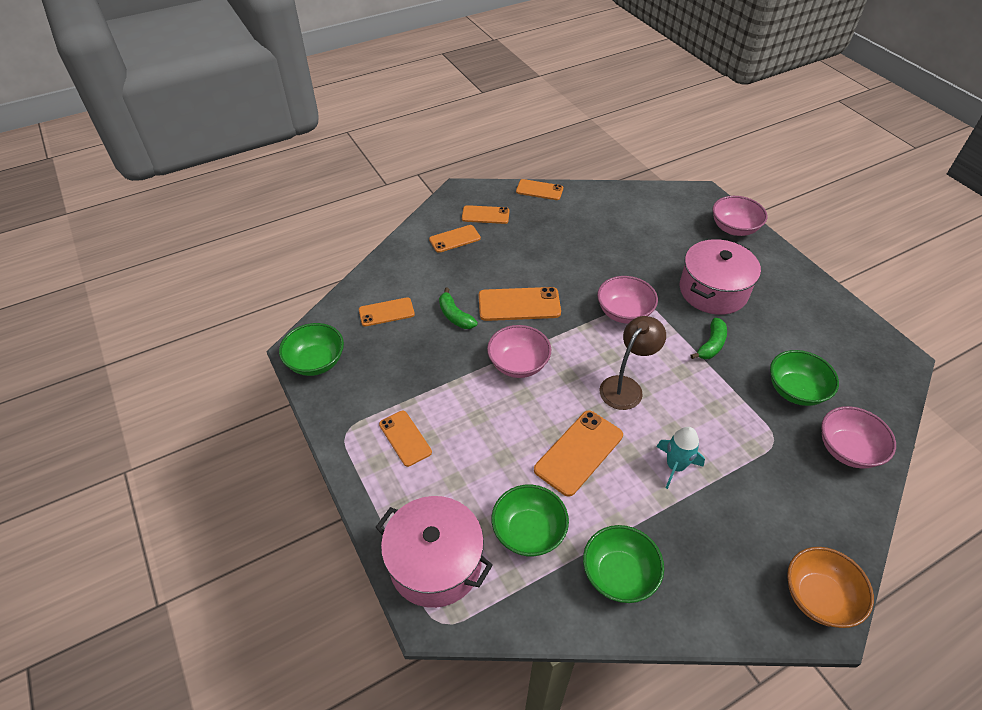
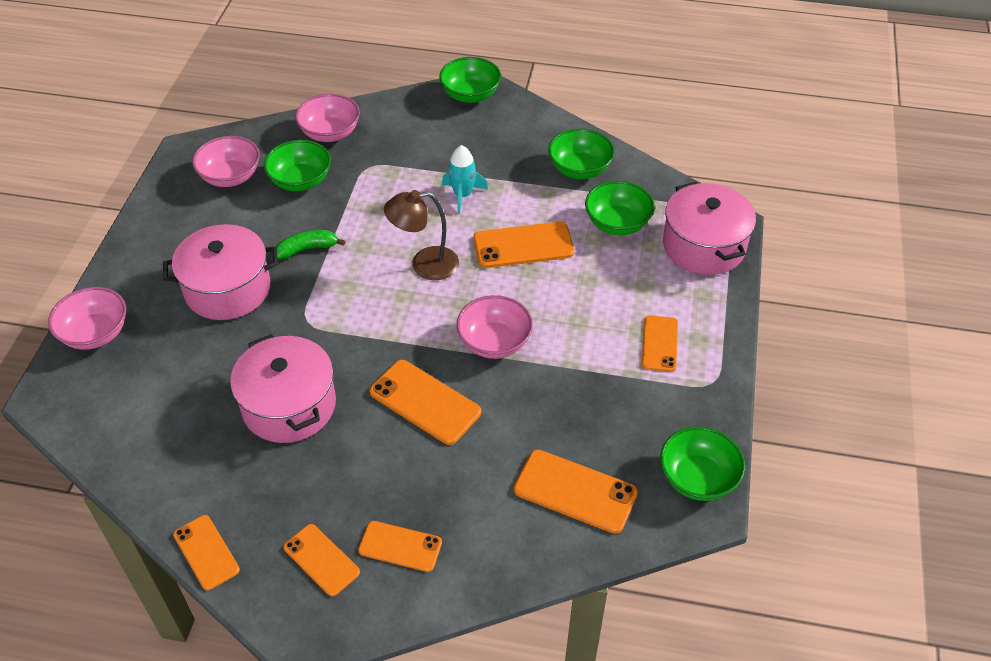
camera: 140 degrees left, 0 degrees up
orange phone [359,297,415,326] -> orange phone [514,450,638,534], size x1.53
green banana [439,288,478,329] -> none
pink bowl [597,276,658,324] -> pink bowl moved to [192,136,260,187]
orange bowl [787,547,874,628] -> green bowl [439,57,501,103]
none -> pink pot [230,334,336,443]

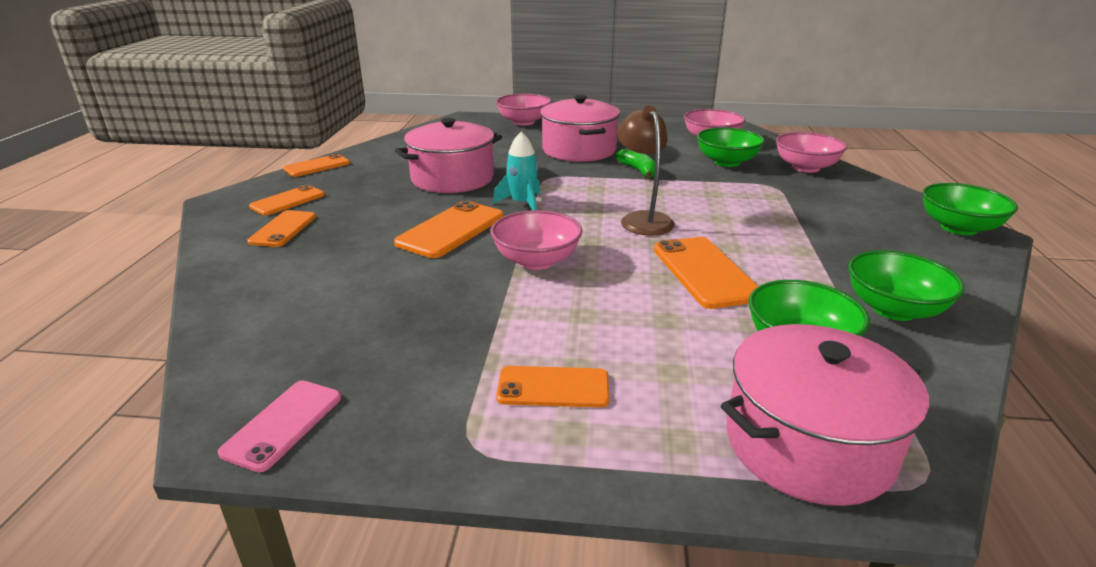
camera: 85 degrees right, 20 degrees down
turquoise rocket [442,145,488,214] -> turquoise rocket moved to [493,132,540,210]
orange phone [514,450,638,534] -> none
green bowl [660,426,745,501] -> pink phone [218,380,341,472]

